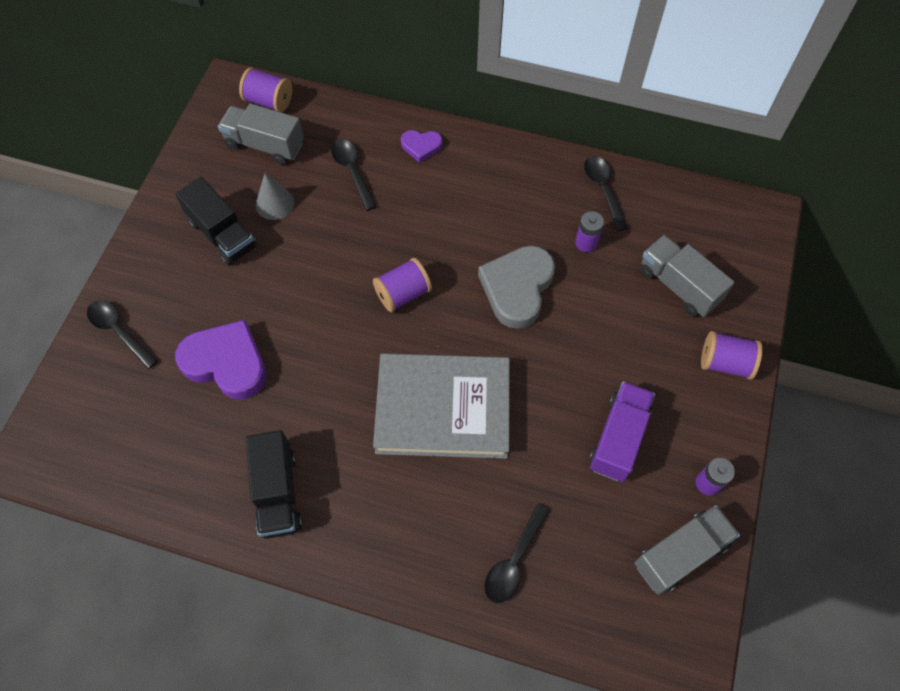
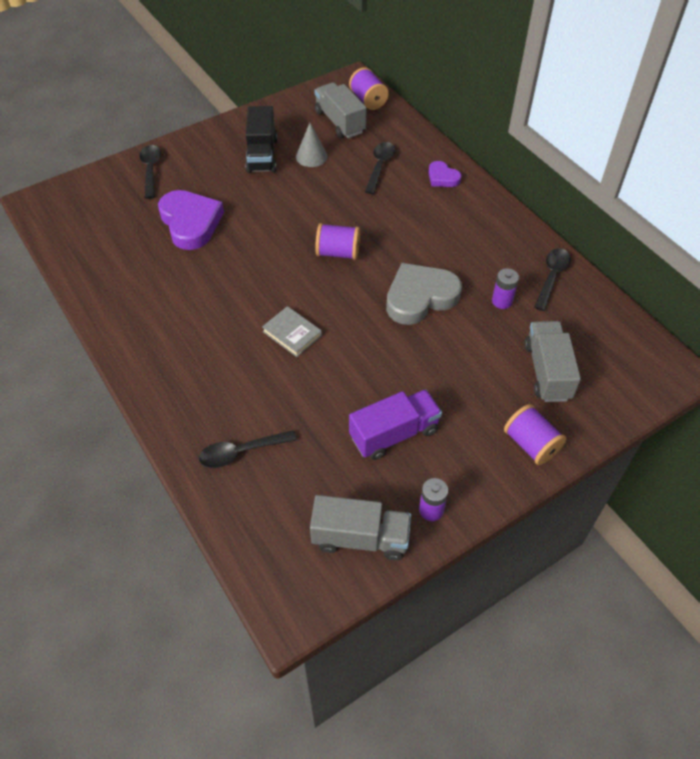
camera: 40 degrees right, 10 degrees down
black truck [246,430,302,539] -> none
grey book [373,353,510,459] -> grey book [262,306,322,357], size x0.42

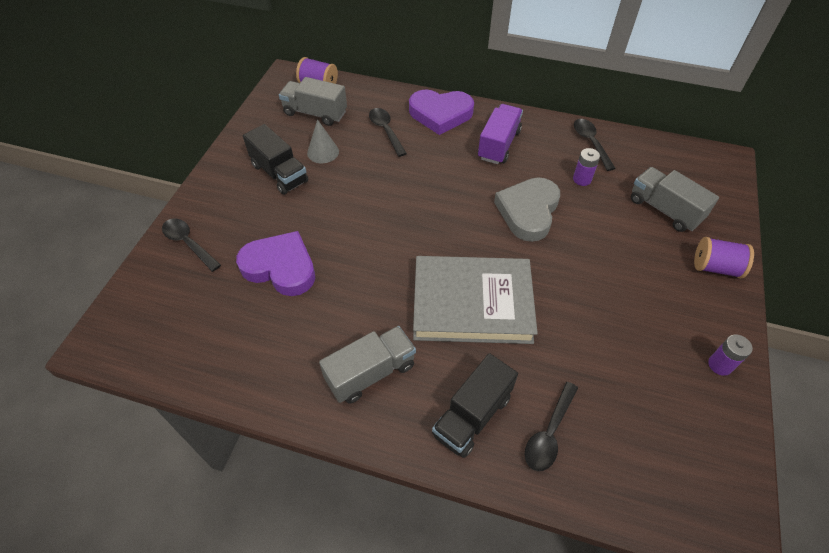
camera: 40 degrees left, 0 degrees up
grey book [262,306,322,357] -> grey book [413,256,538,344], size x2.36
grey truck [310,495,411,561] -> grey truck moved to [319,326,416,404]
purple spool [315,223,360,260] -> none
purple truck [349,389,442,460] -> purple truck moved to [478,104,523,164]
purple heart [429,161,461,187] -> purple heart [409,89,474,135], size x1.93
none -> black truck [432,353,518,458]

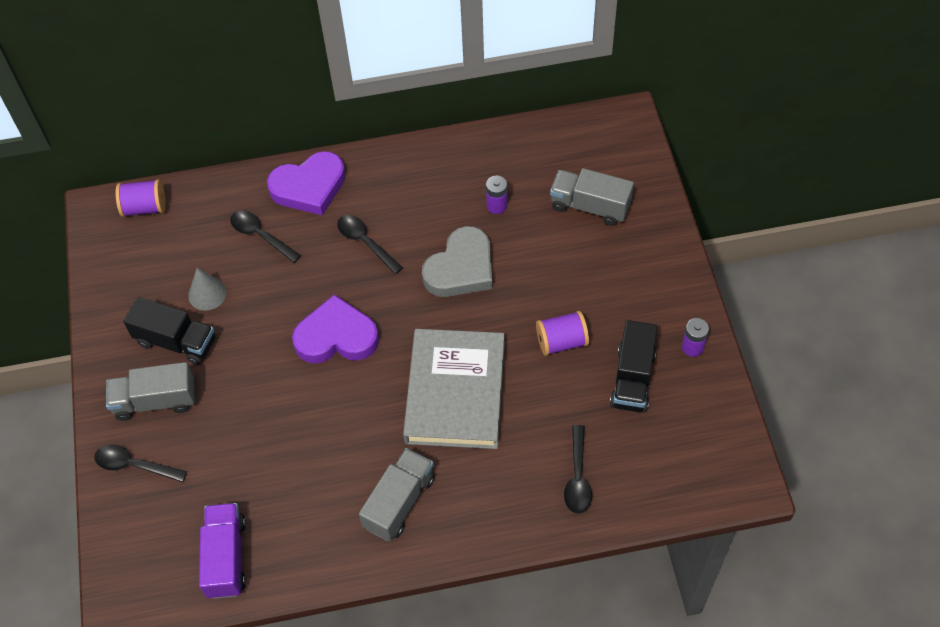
camera: 25 degrees left, 5 degrees up
purple heart [236,231,315,296] -> purple heart moved to [292,294,379,363]
grey truck [279,77,347,126] -> grey truck moved to [106,362,195,421]
grey book [413,256,538,344] -> grey book turned 60 degrees counterclockwise [403,329,505,449]
black truck [432,353,518,458] -> black truck moved to [610,320,658,413]
purple truck [478,104,523,164] -> purple truck moved to [199,503,246,599]
grey heart [494,177,560,242] -> grey heart turned 135 degrees counterclockwise [422,226,492,297]
black spoon [574,119,616,171] -> black spoon moved to [337,215,403,274]
purple spool [694,237,754,278] -> purple spool moved to [536,311,589,356]

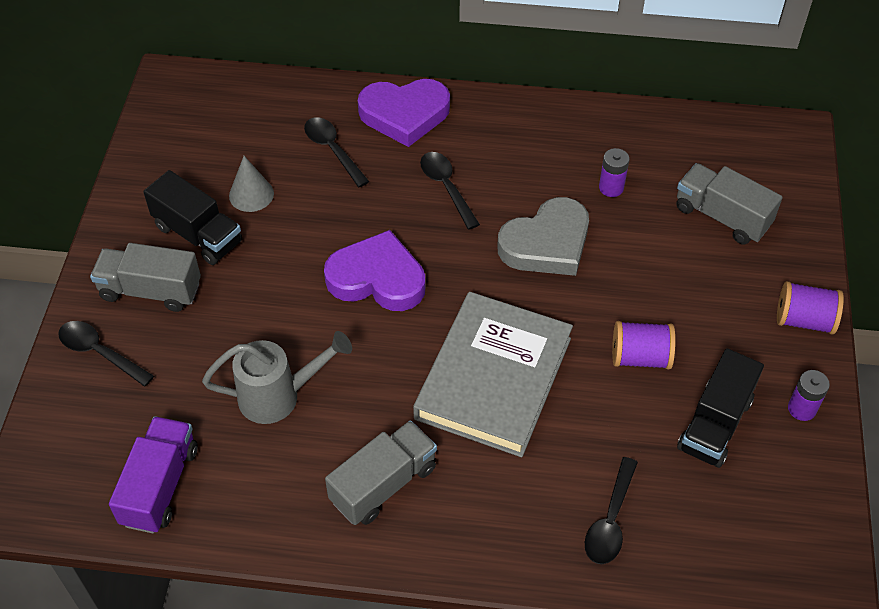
camera: 15 degrees right, 5 degrees down
purple spool [116,179,166,217] -> purple spool moved to [777,281,844,334]
none -> grey watering can [202,331,352,424]

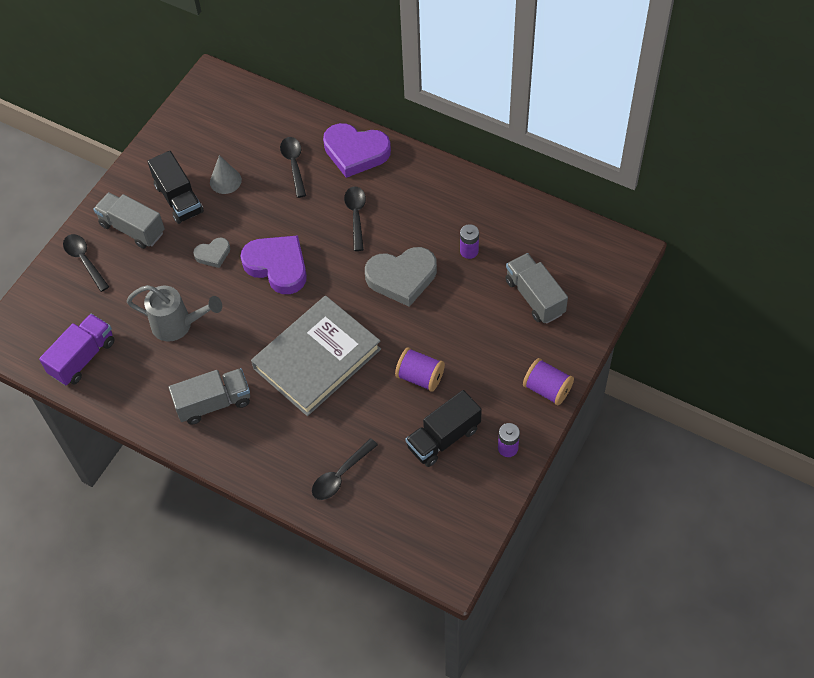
camera: 25 degrees right, 5 degrees up
none -> grey heart [193,237,230,268]

